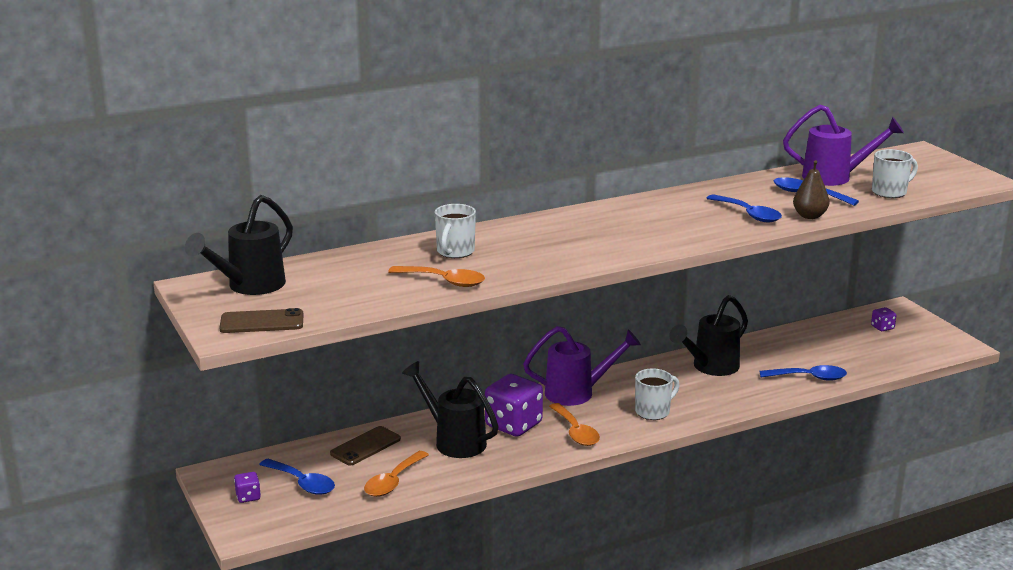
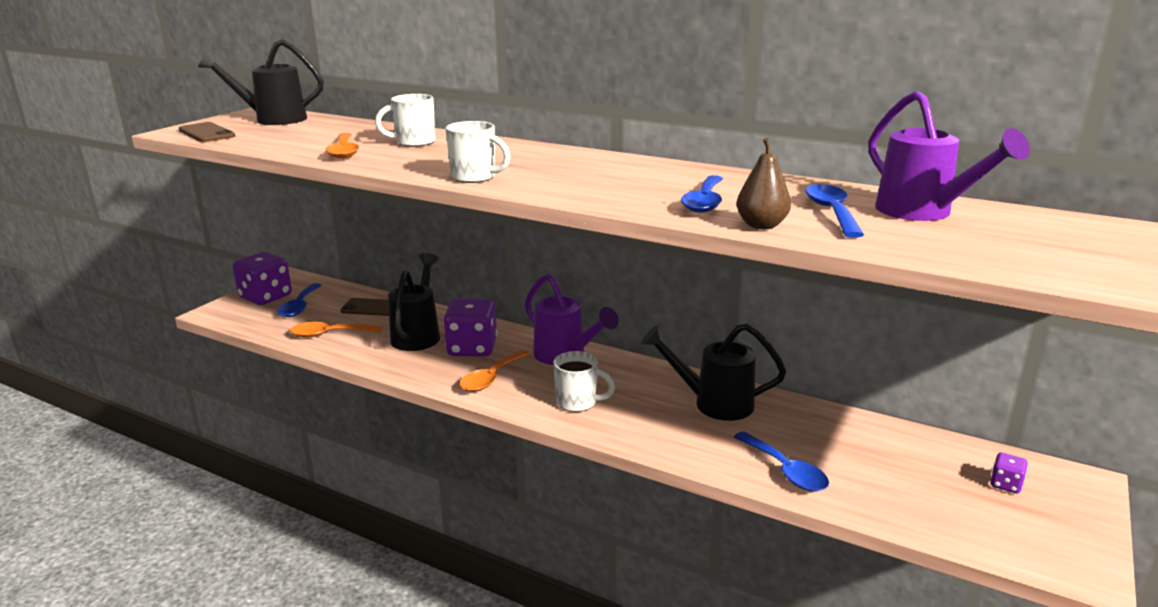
camera: 55 degrees right, 0 degrees up
purple dice [234,472,261,503] -> purple dice [233,252,292,305], size x2.17
white mug [872,149,918,198] -> white mug moved to [445,121,511,183]

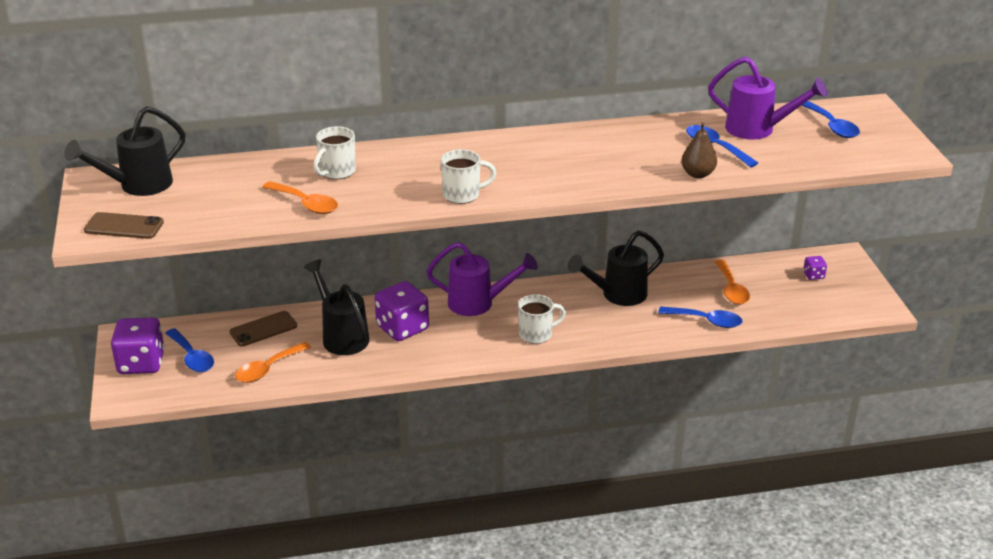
camera: 40 degrees left, 10 degrees up
orange spoon [459,350,530,392] -> orange spoon moved to [715,260,750,304]
blue spoon [681,175,723,213] -> blue spoon moved to [801,101,860,138]

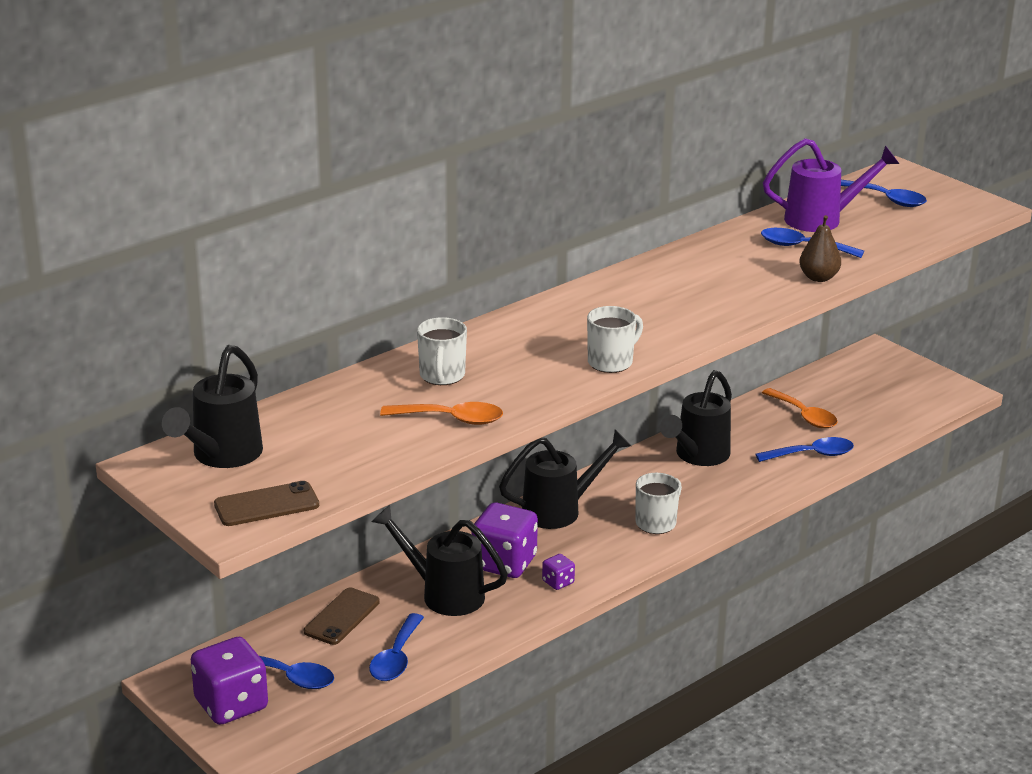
camera: 30 degrees left, 5 degrees down
orange spoon [235,342,311,383] -> blue spoon [369,613,424,681]
purple watering can [426,242,538,316] -> black watering can [499,429,631,529]
purple dice [803,256,827,280] -> purple dice moved to [542,554,575,590]

